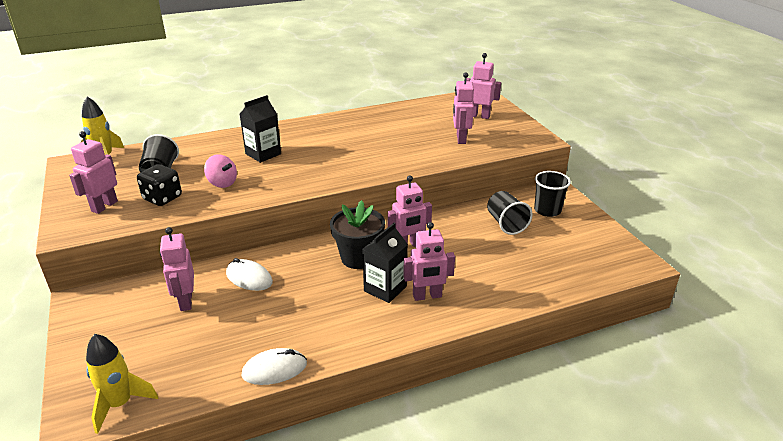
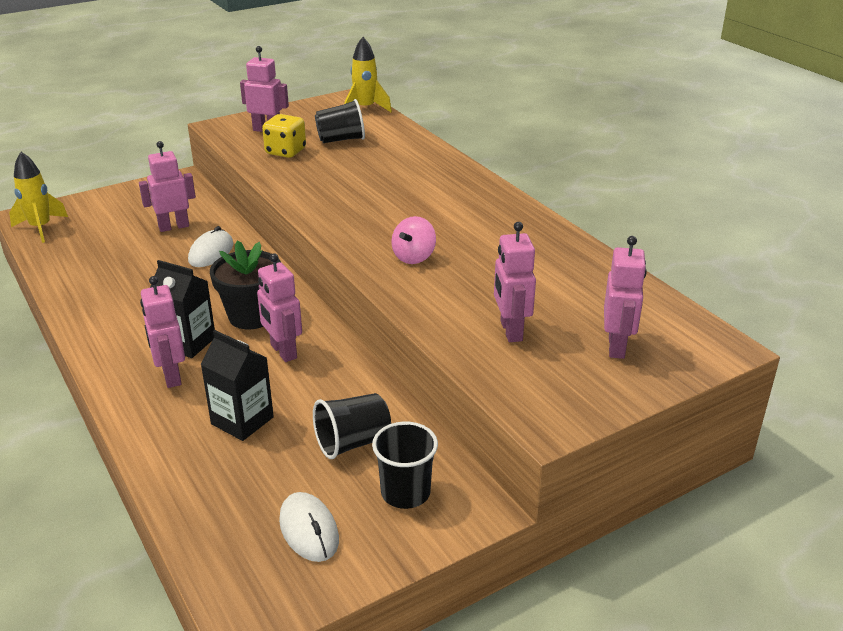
camera: 80 degrees right, 0 degrees up
black dice [137,164,182,206] -> yellow dice [262,114,306,158]
pink spinning top [204,154,237,188] -> pink spinning top moved to [392,216,436,264]
black carton [240,95,281,163] -> black carton moved to [200,330,274,441]
white mouse [241,348,307,385] -> white mouse moved to [279,492,339,562]
pink robot [453,73,474,144] -> pink robot turned 90 degrees counterclockwise [494,222,536,342]

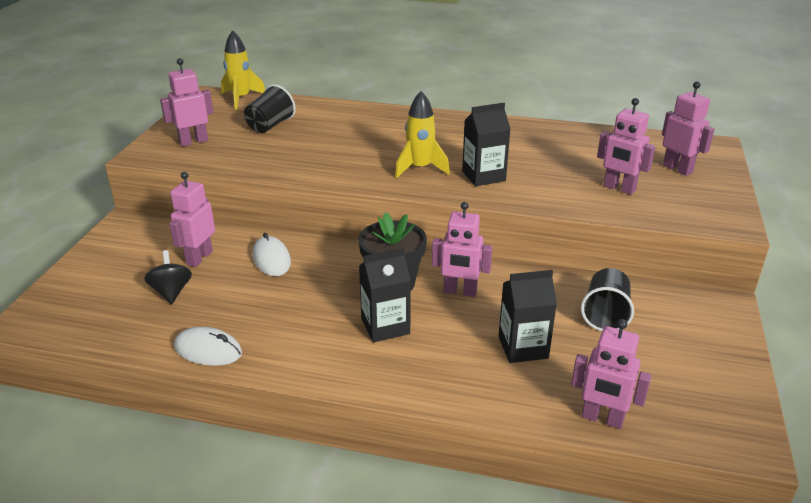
camera: 45 degrees left, 0 degrees up
yellow rocket [9,152,68,243] -> yellow rocket moved to [395,91,450,178]
pink robot [140,276,185,388] -> pink robot moved to [571,319,651,429]
yellow dice [262,114,306,158] -> none
white mouse [279,492,339,562] -> white mouse moved to [174,326,242,366]
black cup [372,421,438,509] -> none
pink spinning top [392,216,436,264] -> black carton [462,103,510,186]
none -> black spinning top [144,250,192,304]

